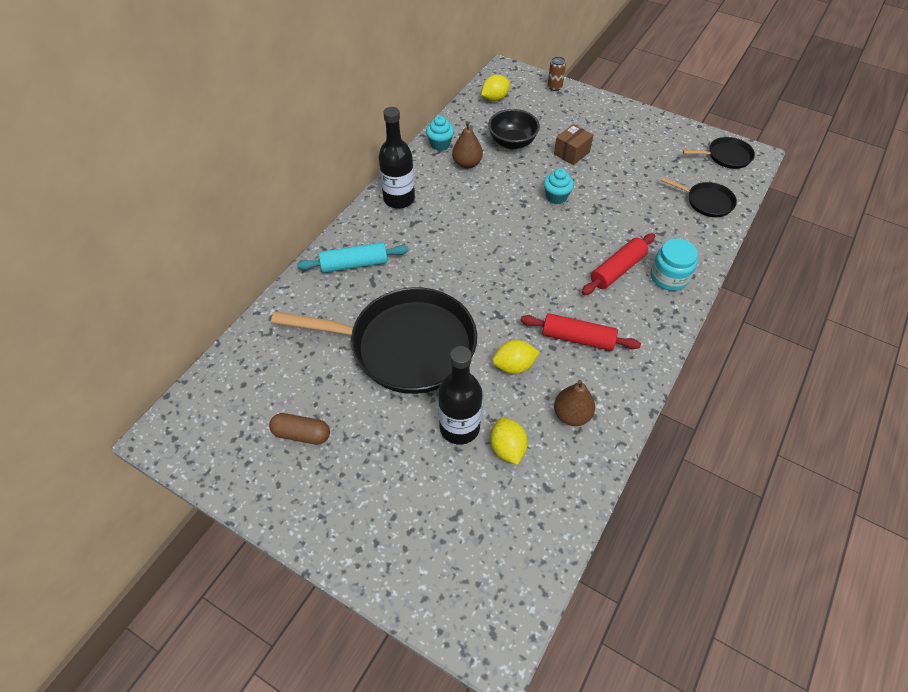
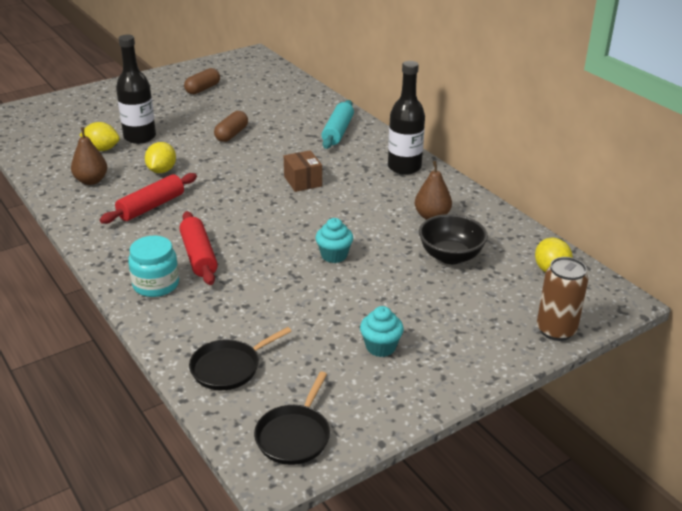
camera: 115 degrees right, 20 degrees down
black pan [271,287,477,394] -> brown capsule [214,111,248,142]
turquoise cupcake [426,116,454,151] -> turquoise cupcake moved to [360,306,404,357]
brown can [548,57,566,91] -> brown can [537,257,588,341], size x1.64
brown box [554,124,593,165] -> brown box moved to [284,150,322,192]

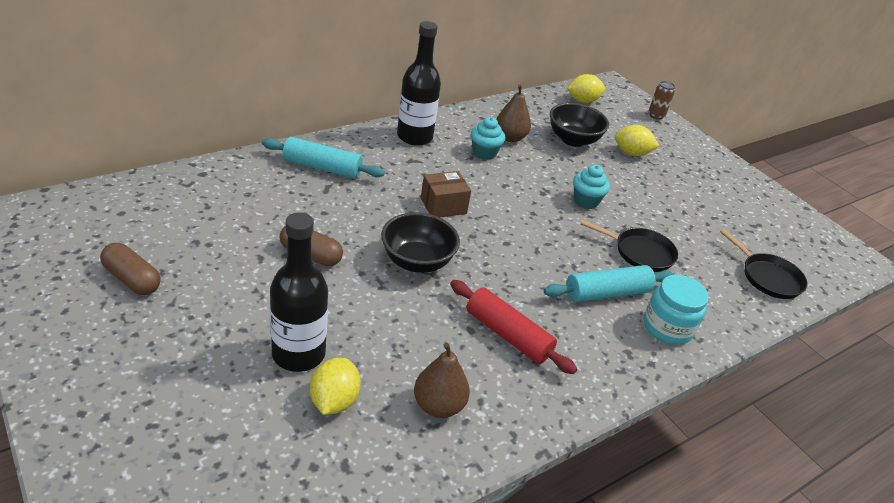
camera: 95 degrees left, 5 degrees up
yellow lemon [145,142,176,173] -> yellow lemon moved to [615,125,659,156]
red rolling pin [179,211,218,285] -> turquoise rolling pin [544,265,675,302]
black pan [254,372,330,465] -> black pan moved to [581,220,678,272]
turquoise cupcake [360,306,404,357] -> turquoise cupcake moved to [471,117,505,160]
brown can [537,257,588,341] -> brown can [649,81,675,120], size x0.61
none -> black bowl [381,212,460,273]

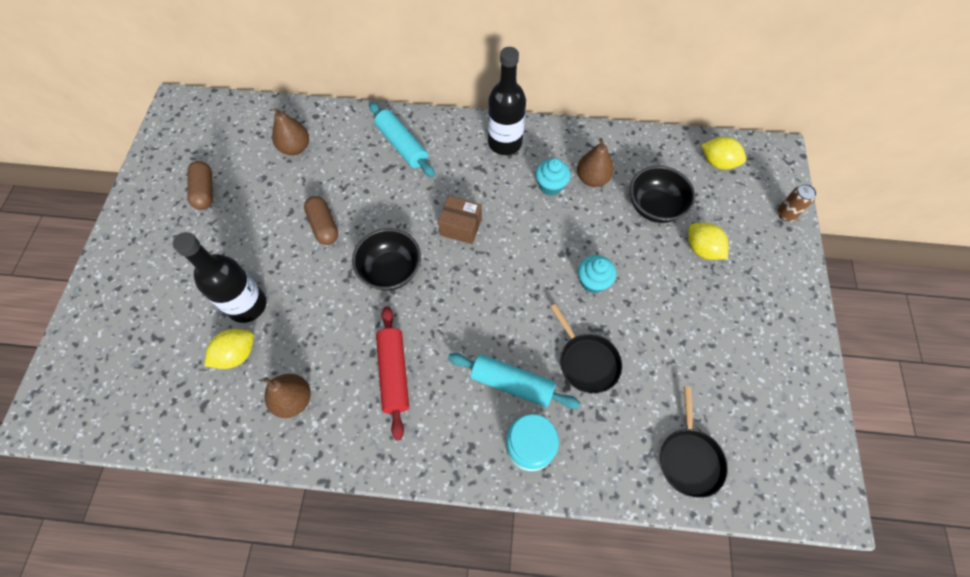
camera: 45 degrees right, 25 degrees up
none -> brown pear [272,108,309,155]

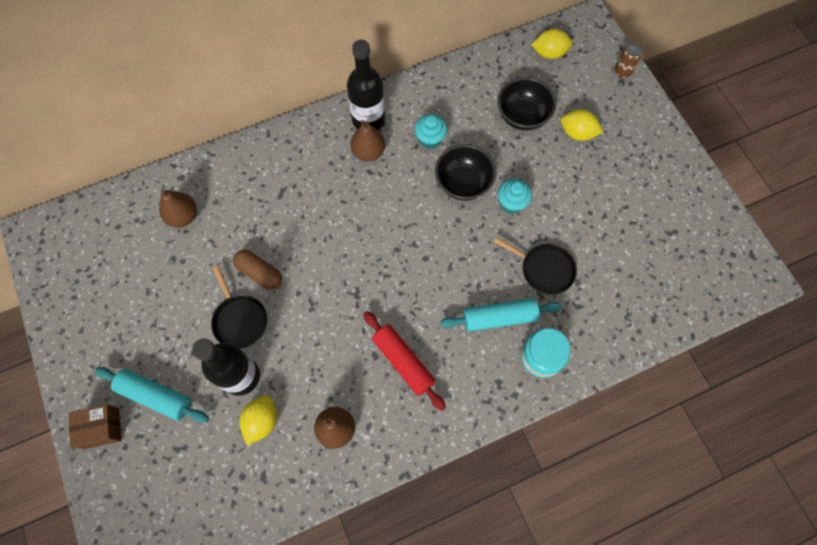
camera: 30 degrees left, 5 degrees up
brown capsule [187,161,213,210] -> none
black bowl [352,228,421,291] -> black bowl moved to [435,145,496,201]
turquoise rolling pin [369,102,435,177] -> turquoise rolling pin moved to [95,367,209,423]
brown box [438,196,482,244] -> brown box moved to [69,404,121,449]
brown pear [577,138,614,187] -> brown pear moved to [350,120,385,161]
black pan [660,387,728,498] -> black pan moved to [211,266,267,349]

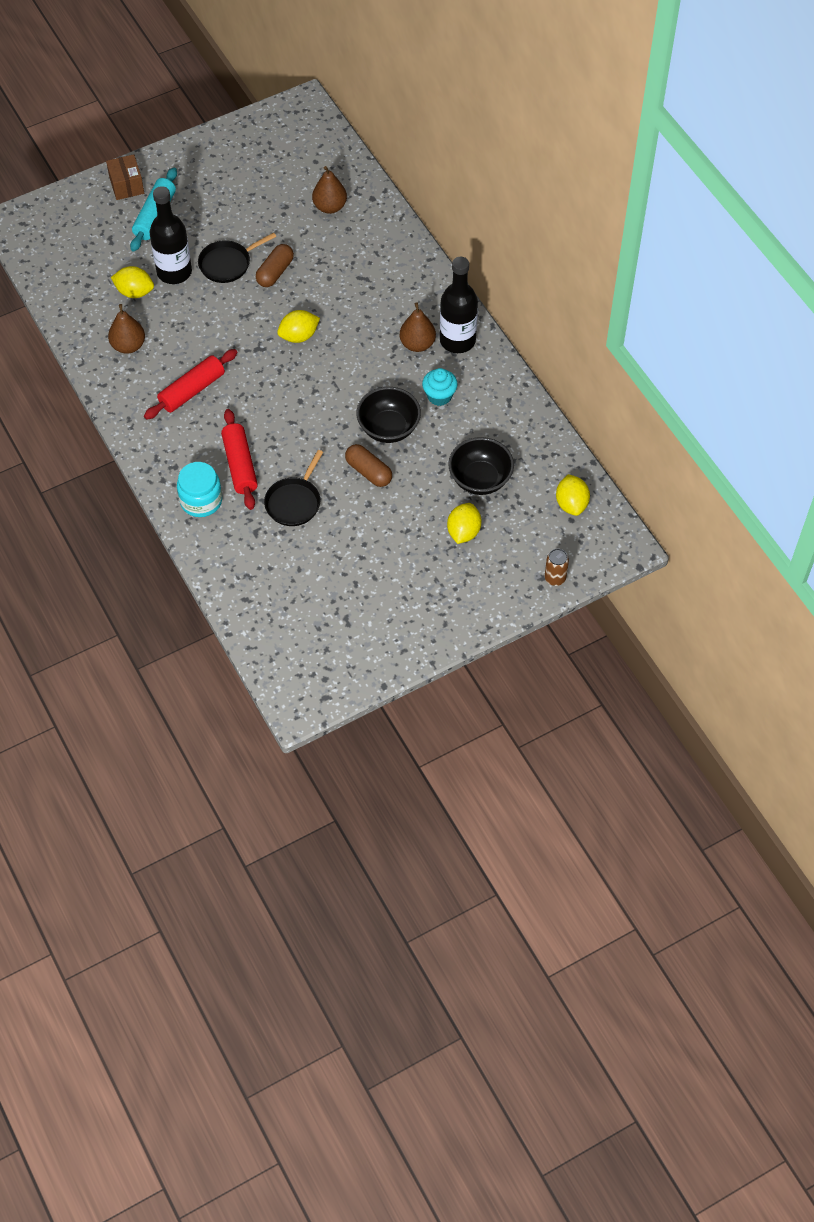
camera: 85 degrees right, 10 degrees down
turquoise rolling pin [440,298,562,332] -> red rolling pin [221,409,258,510]
turquoise cupcake [498,179,532,214] -> brown capsule [345,444,392,487]
none -> yellow lemon [277,310,320,343]

